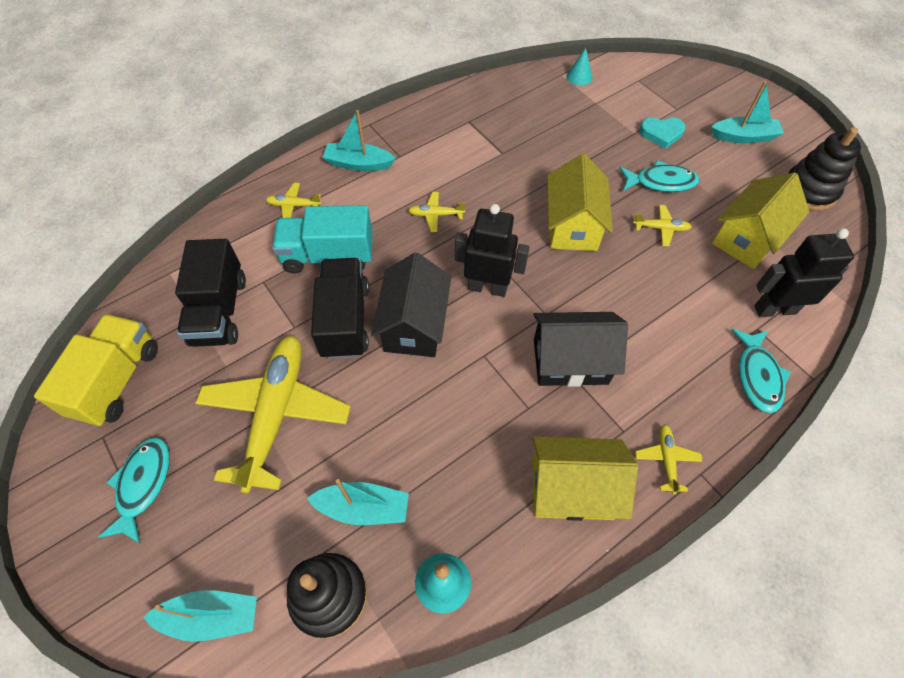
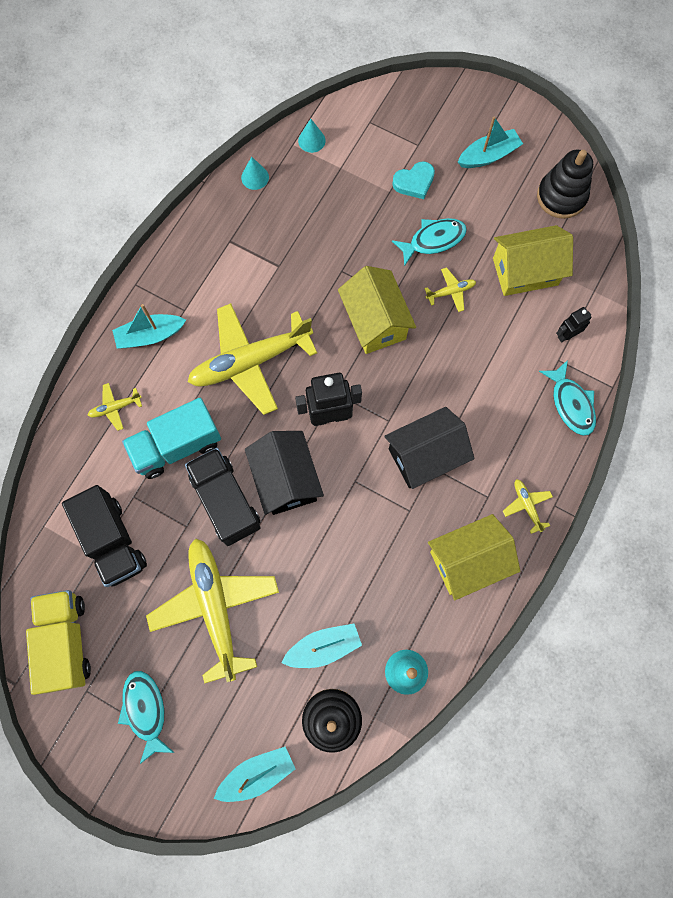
camera: 25 degrees left, 15 degrees up
yellow plane [408,192,465,232] -> yellow plane [188,303,317,415], size x2.41
yellow house [712,172,809,269] -> yellow house turned 60 degrees clockwise [493,225,573,296]
black robot [755,228,854,317] -> black robot [556,307,591,343], size x0.55
none -> turquoise cone [241,157,269,190]

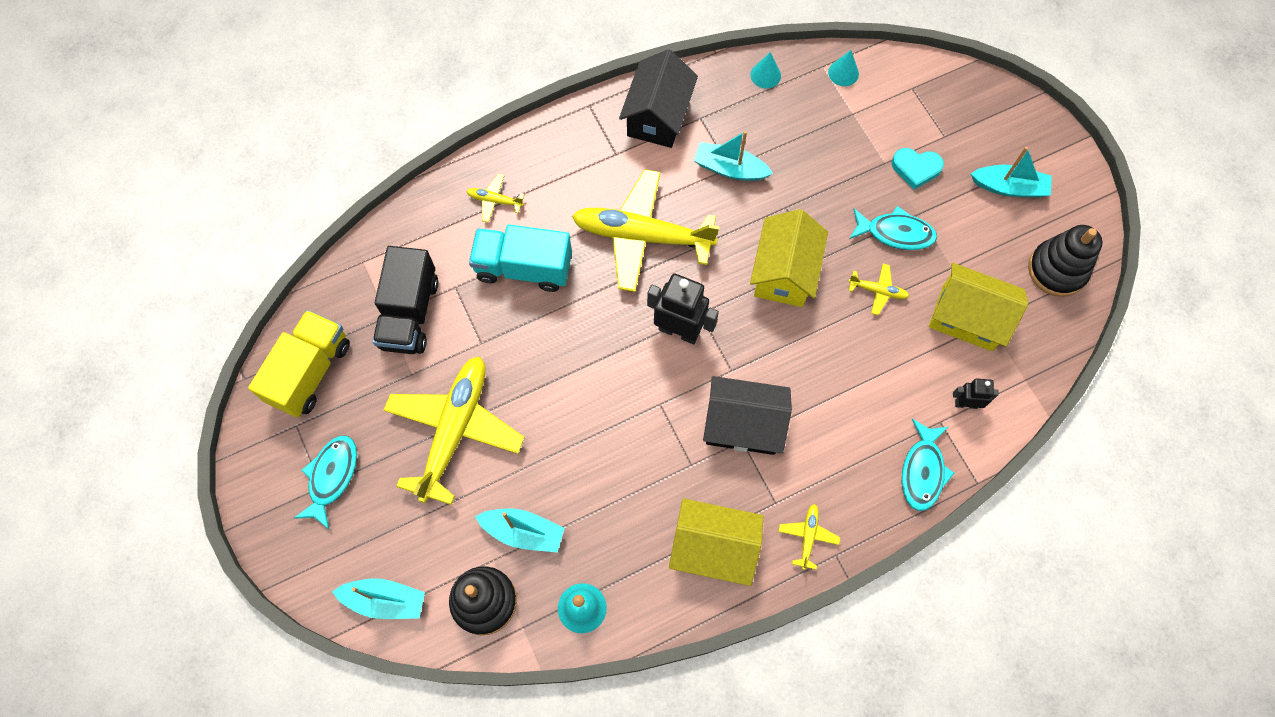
camera: 35 degrees right, 5 degrees down
turquoise boat [112,304,186,349] -> turquoise boat moved to [694,131,773,181]
black truck [185,448,261,546] -> none
black house [245,431,324,515] -> black house moved to [619,49,698,148]

